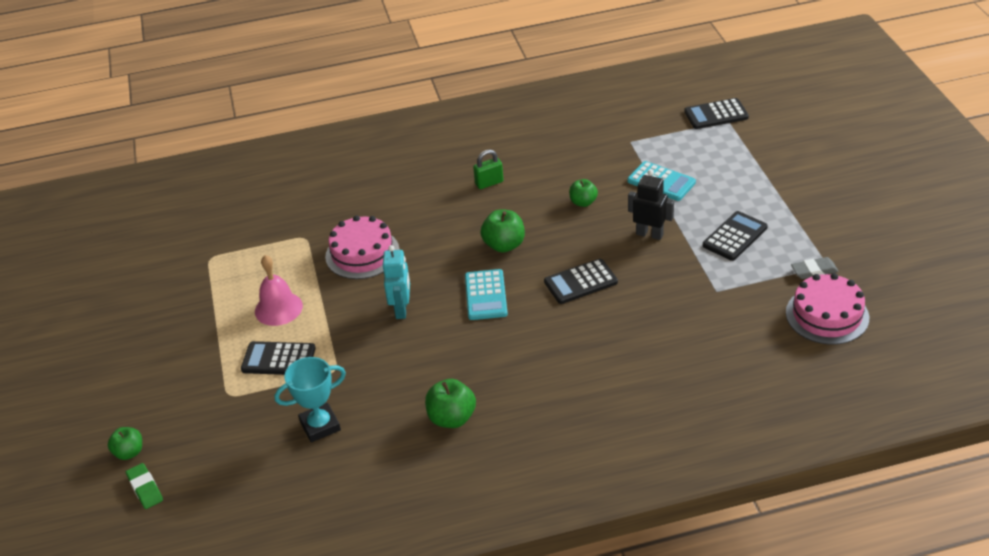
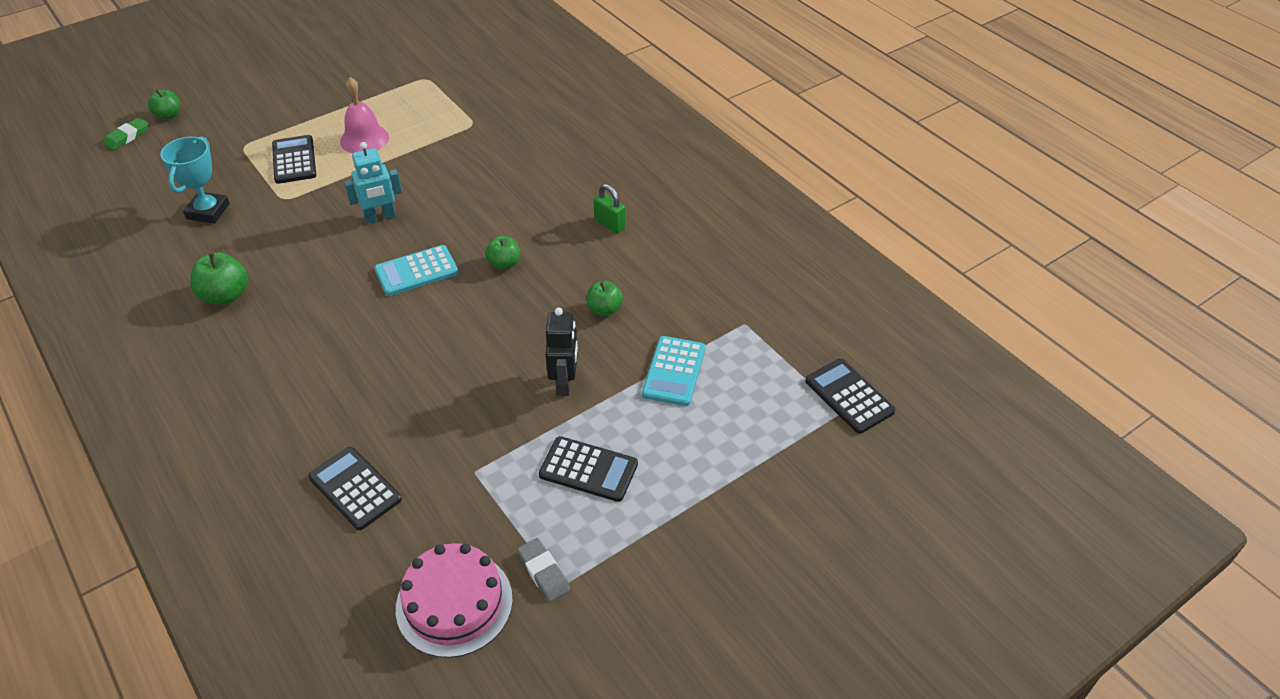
camera: 65 degrees right, 5 degrees up
turquoise trophy [275,357,346,442] -> turquoise trophy turned 60 degrees clockwise [160,137,230,223]
pink cake [325,215,400,279] -> none
green apple [480,209,525,252] -> green apple [485,236,520,270], size x0.67
black calculator [544,259,618,304] -> black calculator moved to [308,447,402,530]

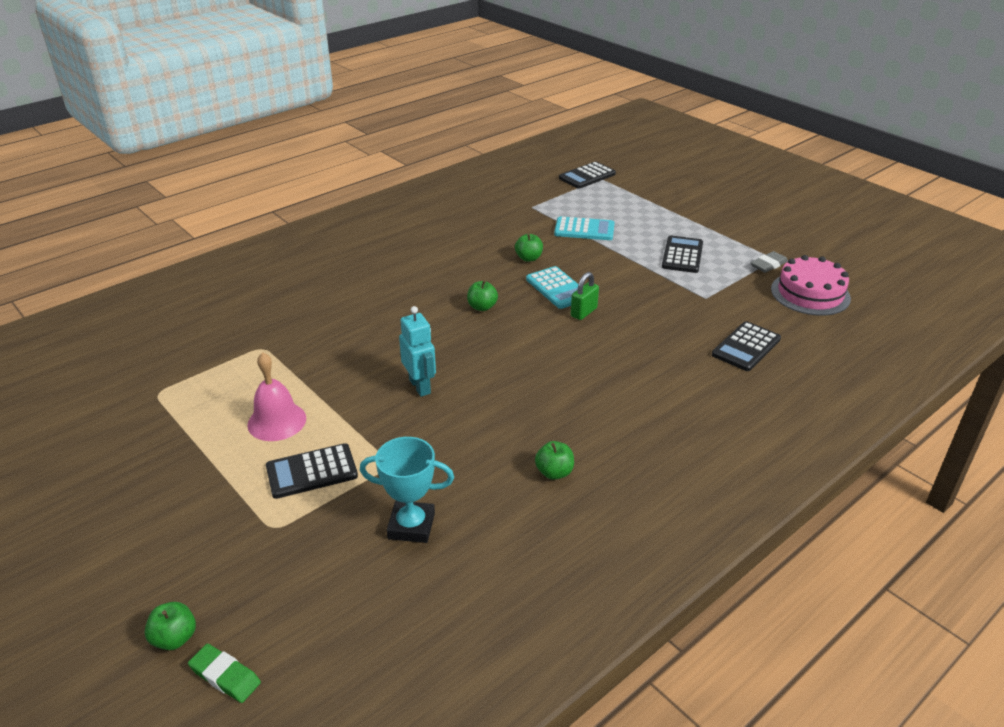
camera: 95 degrees left, 10 degrees down
green apple [190,252,248,305] -> green apple [535,441,574,480], size x0.67
turquoise calculator [374,245,459,296] -> turquoise calculator moved to [526,266,578,309]
black robot [545,308,578,396] -> none
green padlock [593,184,626,234] -> green padlock moved to [571,272,599,320]

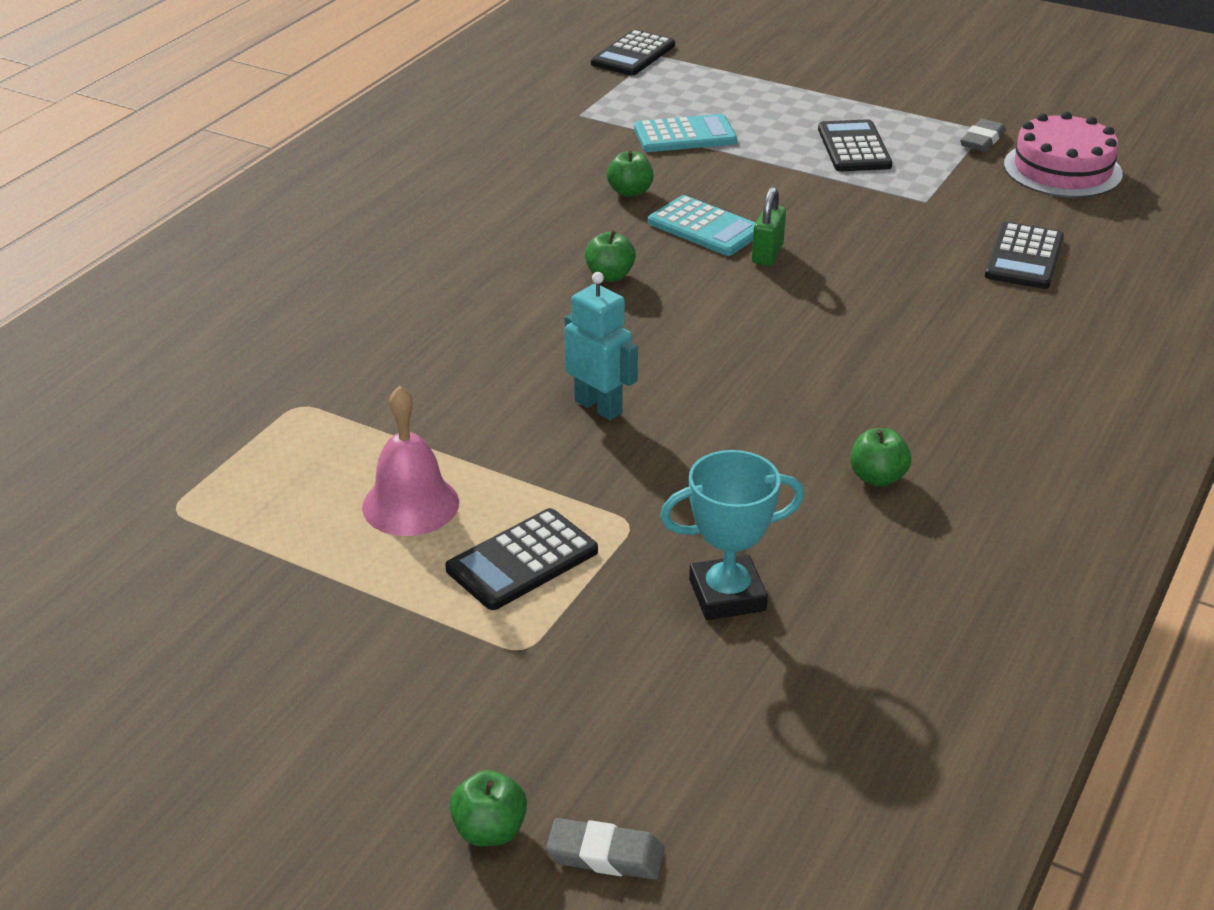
camera: 20 degrees left, 0 degrees up
green eraser [188,644,261,703] -> grey eraser [546,818,665,880]

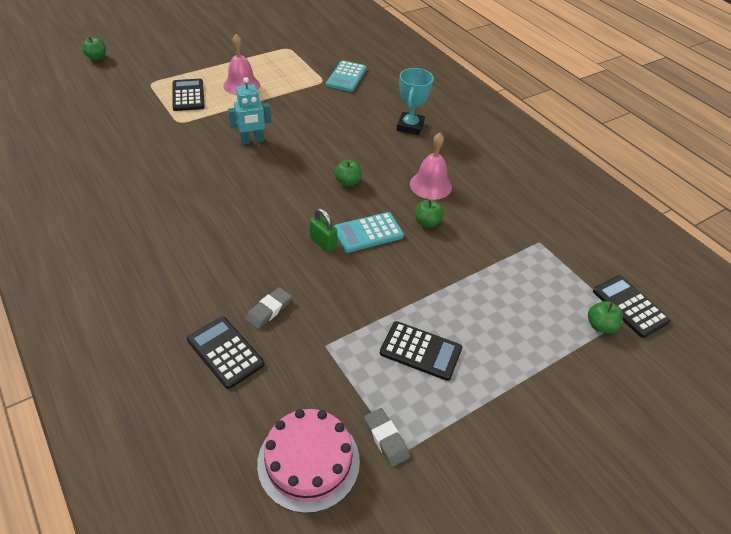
camera: 115 degrees right, 10 degrees up
grey eraser [546,818,665,880] -> grey eraser moved to [245,287,292,329]
turquoise calculator [634,114,737,152] -> turquoise calculator moved to [326,60,367,92]
turquoise trophy [660,450,804,620] -> turquoise trophy moved to [397,68,434,135]
green apple [850,428,911,487] -> green apple moved to [588,301,623,333]
none -> pink bell [410,133,452,200]

